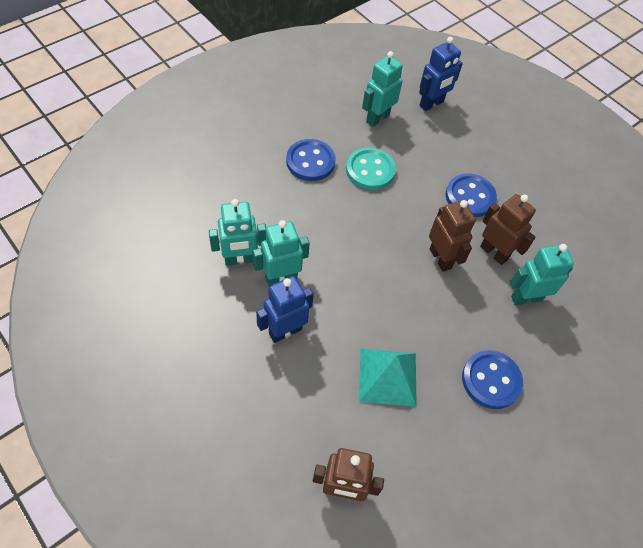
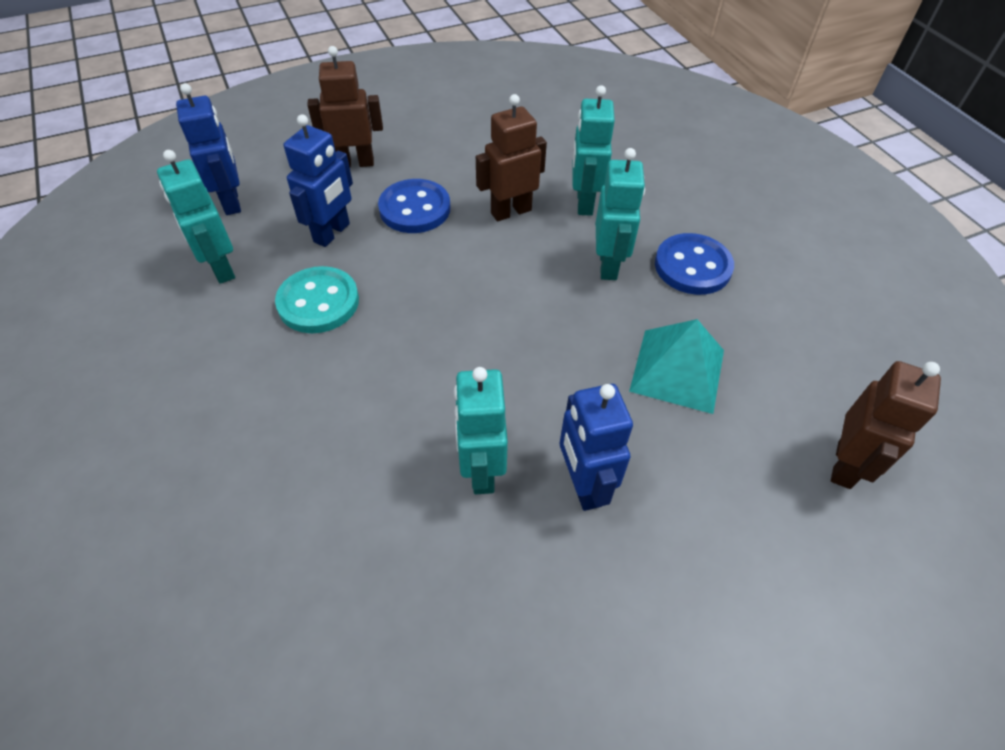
camera: 70 degrees left, 5 degrees down
turquoise robot [209,199,266,266] -> turquoise robot moved to [596,148,645,280]
blue button [286,139,336,181] -> none
brown robot [429,200,476,272] -> brown robot moved to [307,46,383,167]
none -> blue robot [284,114,353,247]

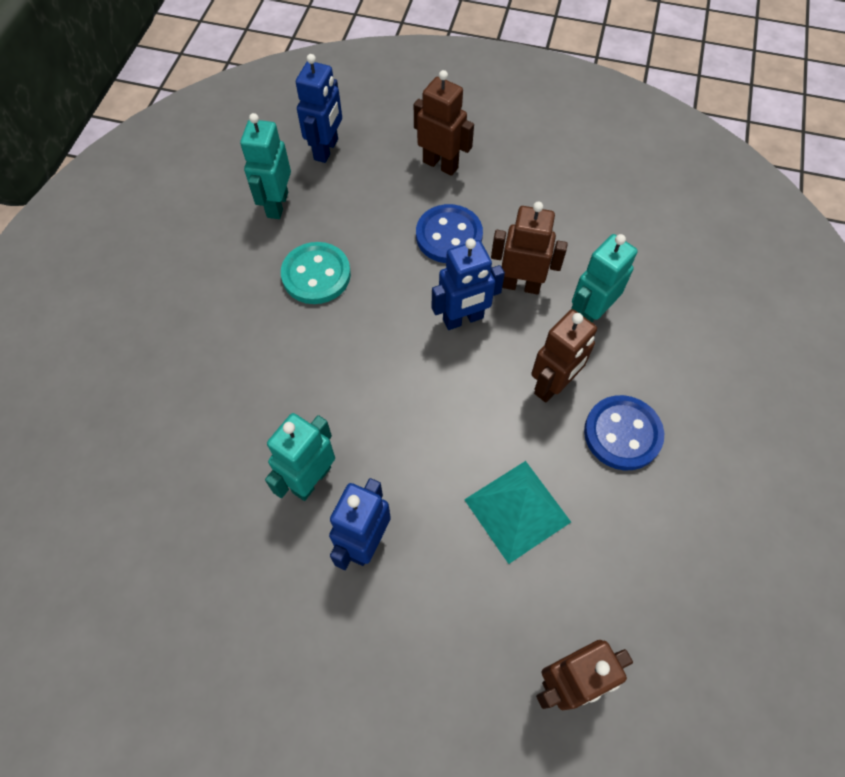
camera: 40 degrees right, 10 degrees up
blue robot [284,114,353,247] -> blue robot moved to [432,238,505,330]
turquoise robot [596,148,645,280] -> brown robot [531,309,597,403]

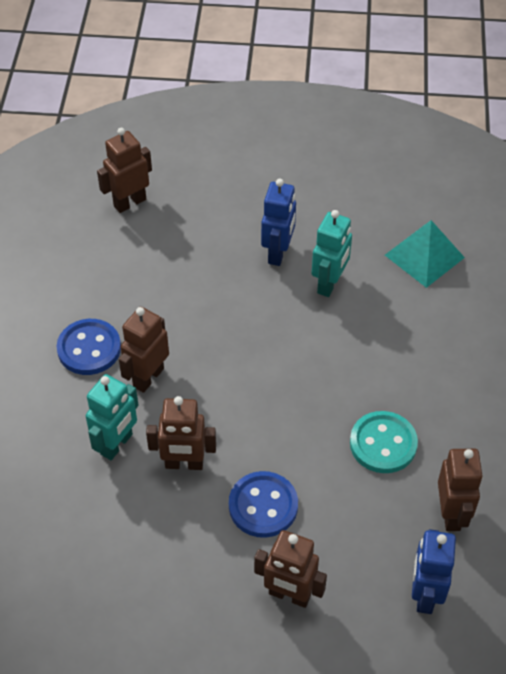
camera: 170 degrees right, 10 degrees down
turquoise robot [240,113,291,219] -> brown robot [438,449,483,531]
blue robot [432,238,505,330] -> none
turquoise pyramid [464,461,571,564] -> turquoise pyramid moved to [385,220,465,288]

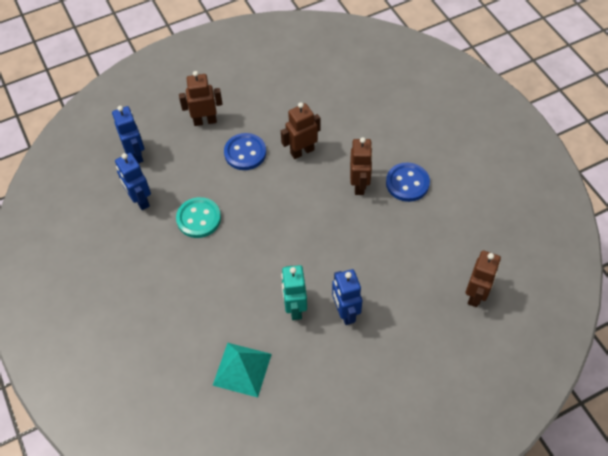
camera: 150 degrees right, 5 degrees up
turquoise robot [86,374,138,460] -> none
brown robot [438,449,483,531] -> blue robot [115,153,151,210]

